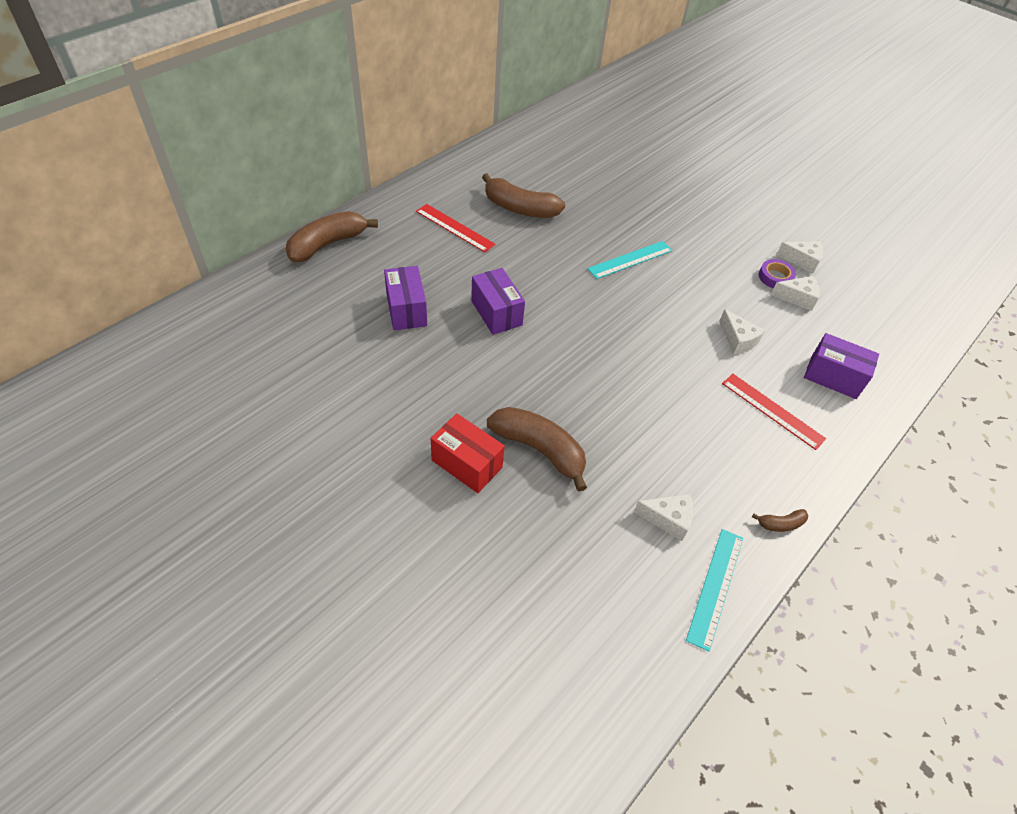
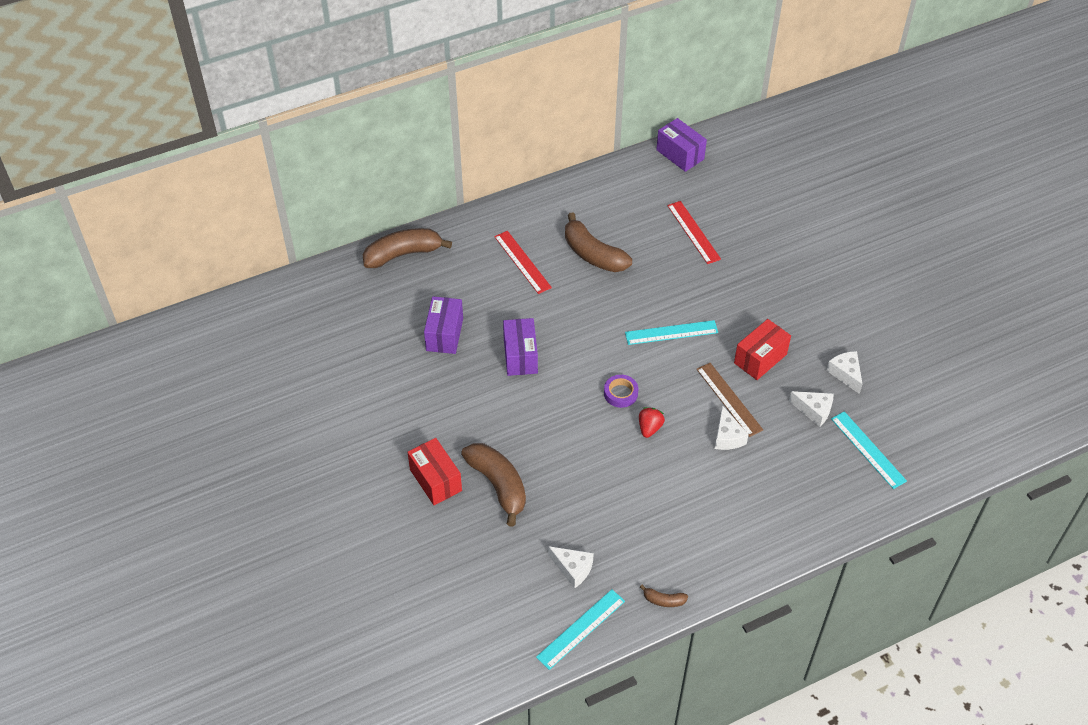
camera: 25 degrees right, 0 degrees up
red ruler [722,374,826,450] -> red ruler moved to [667,201,721,264]
purple tape [759,259,796,288] -> purple tape moved to [604,375,638,408]
white cheese [777,241,823,273] -> white cheese turned 150 degrees counterclockwise [826,351,863,394]
purple box [804,333,879,399] -> purple box moved to [656,118,707,172]
none -> red strawberry [639,407,665,438]
none -> brown ruler [696,363,763,437]
none -> red box [734,319,791,380]
none -> turquoise ruler [831,411,907,489]

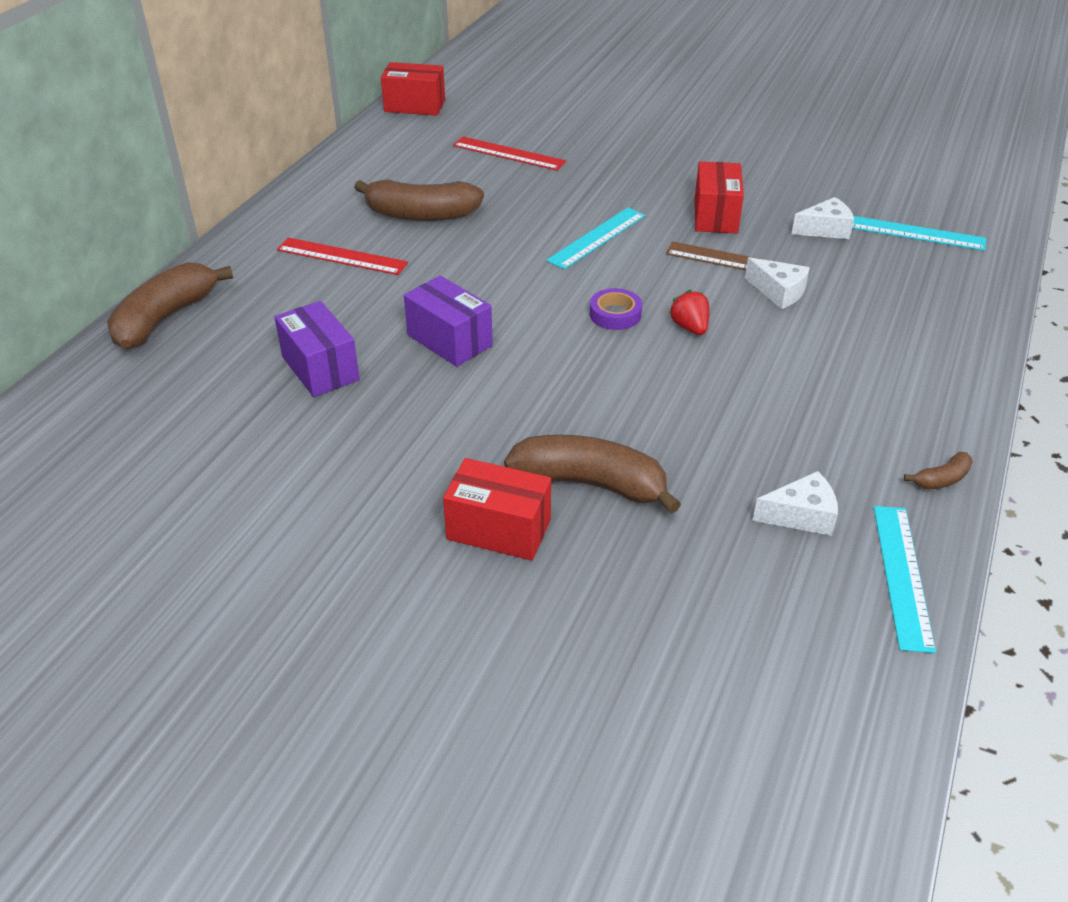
camera: 40 degrees left, 10 degrees down
purple box [656,118,707,172] -> red box [381,62,445,116]
white cheese [826,351,863,394] -> none

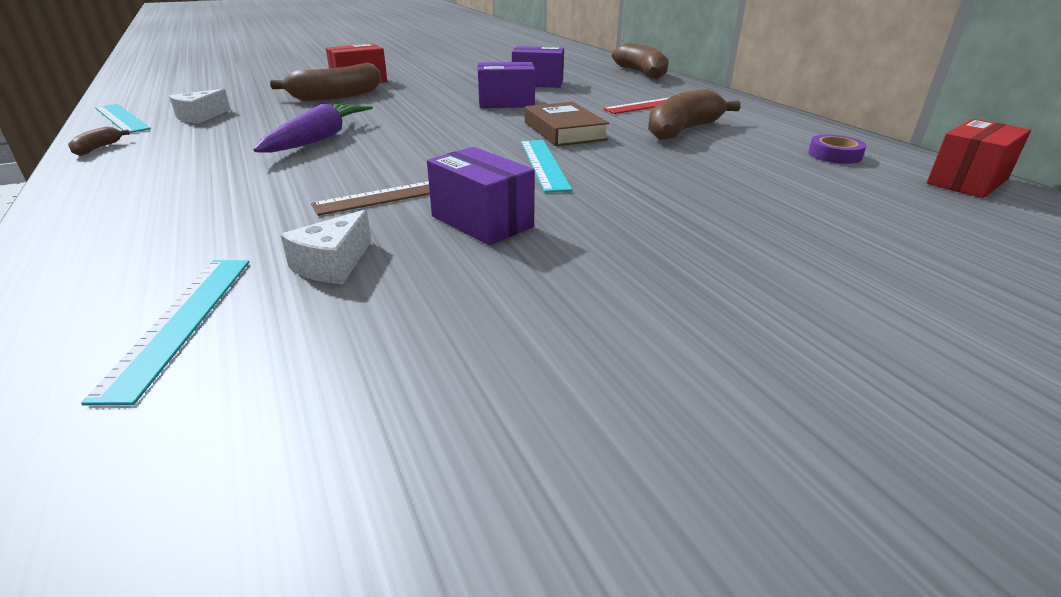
camera: 130 degrees right, 10 degrees down
red ruler [453,137,566,171] -> none
purple tape [590,288,642,330] -> purple tape moved to [808,134,867,164]
red strawberry [669,290,710,335] -> none
red box [695,161,744,233] -> purple box [427,147,535,245]
white cheese [745,257,810,309] -> none
turquoise ruler [852,216,986,251] -> turquoise ruler turned 60 degrees counterclockwise [81,260,249,406]
none -> purple carrot [254,103,373,153]
none -> brown book [525,102,609,146]

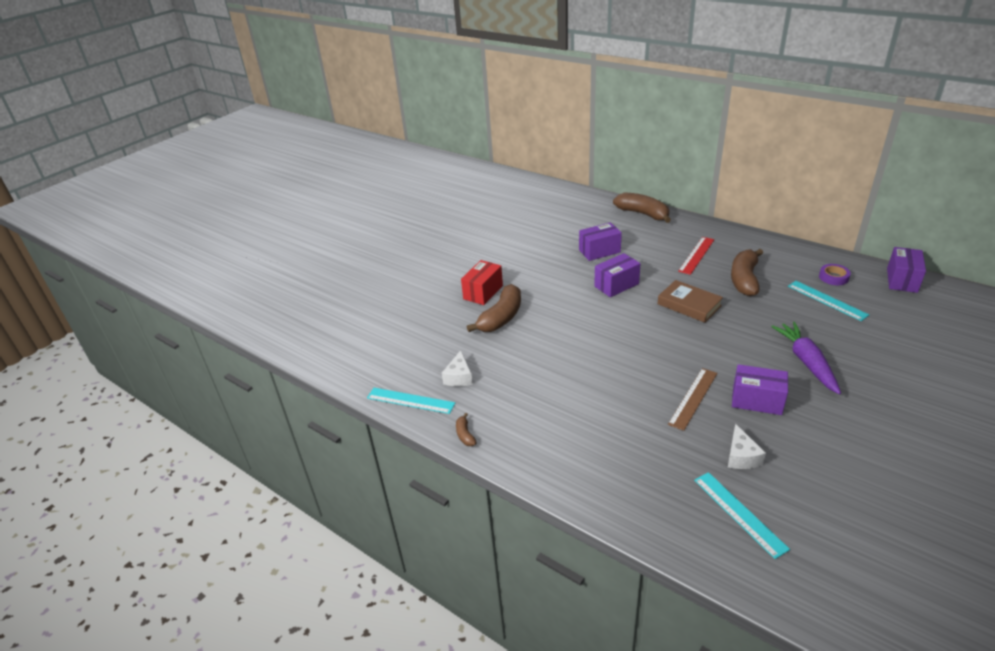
camera: 25 degrees left, 5 degrees up
purple carrot [254,103,373,153] -> purple carrot moved to [771,322,841,395]
turquoise ruler [521,140,572,193] -> turquoise ruler moved to [788,281,869,321]
red box [927,119,1031,198] -> purple box [887,247,926,293]

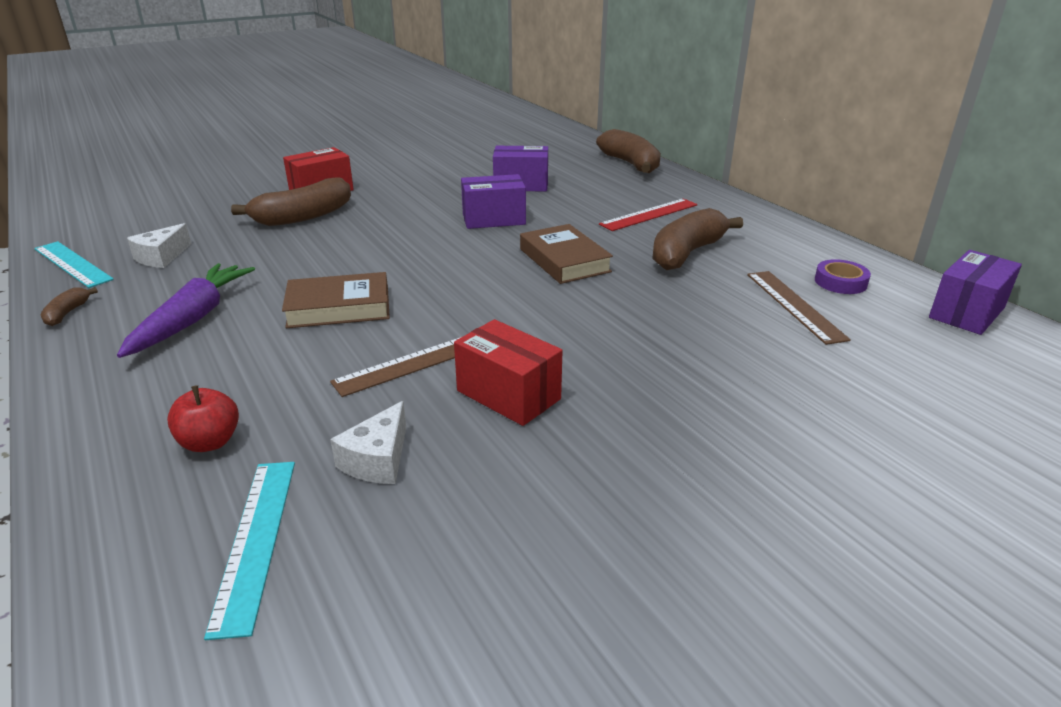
camera: 20 degrees right, 5 degrees down
purple box [732,364,788,415] -> red box [454,319,563,426]
purple carrot [771,322,841,395] -> purple carrot moved to [117,263,255,358]
turquoise ruler [788,281,869,321] -> brown ruler [747,271,851,345]
none -> red apple [167,385,239,452]
none -> brown book [282,272,390,328]

